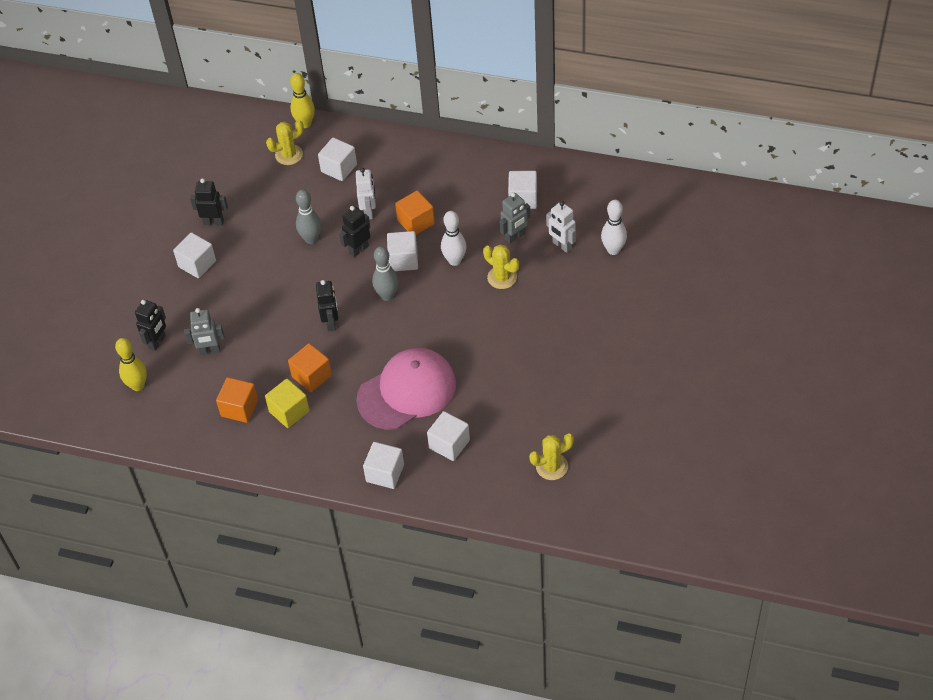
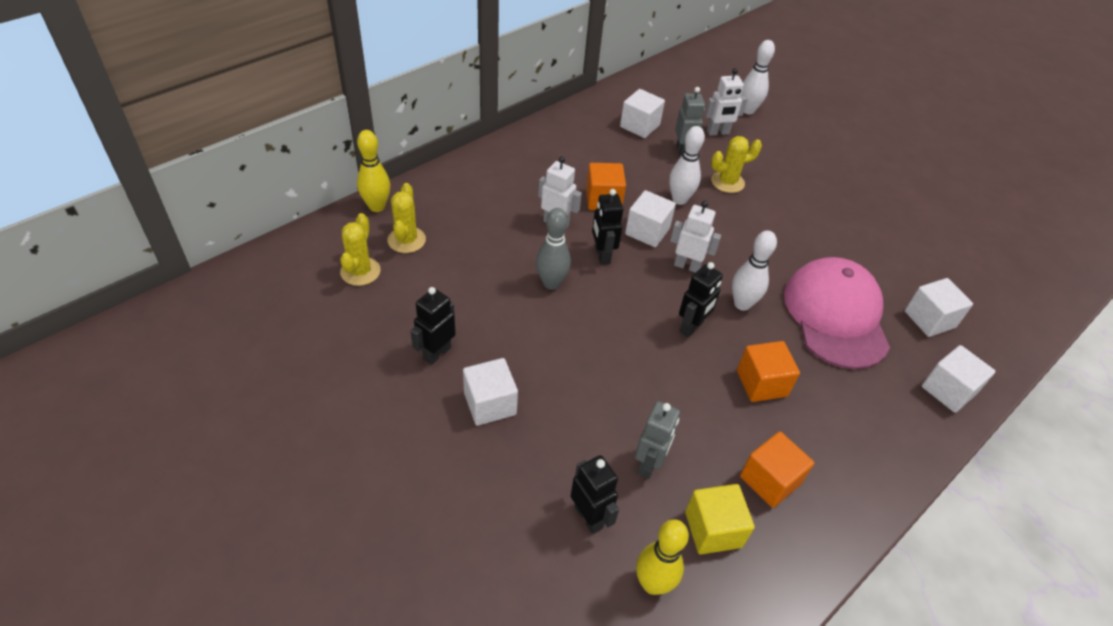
camera: 65 degrees left, 5 degrees down
yellow cube [265,379,310,428] -> yellow cube moved to [685,484,755,554]
black robot [316,280,338,332] -> black robot turned 105 degrees clockwise [679,262,723,337]
white cube [318,137,357,181] -> none
grey bowling pin [372,246,398,301] -> white robot [670,201,721,273]
yellow cactus [529,433,574,480] -> yellow cactus moved to [340,213,381,286]
none -> white bowling pin [732,231,777,311]

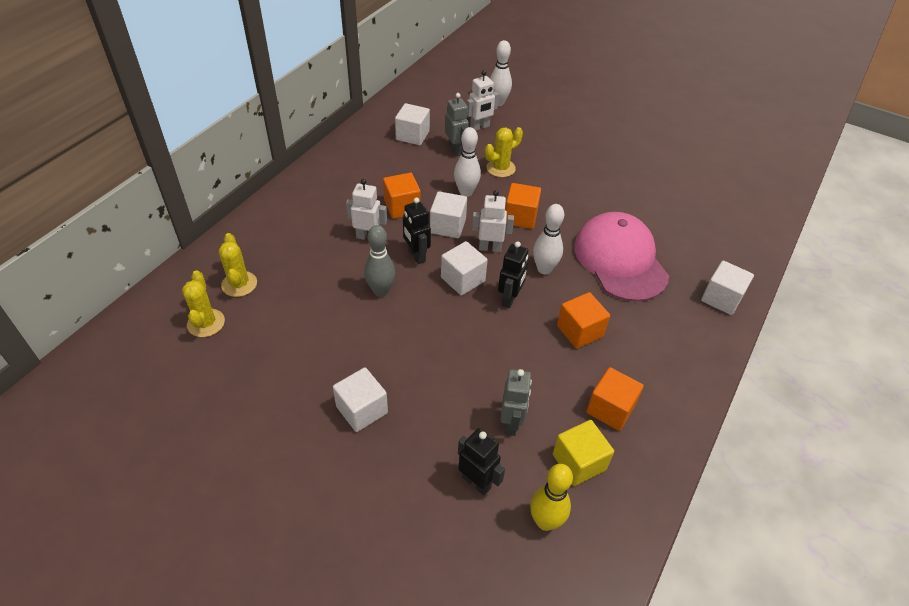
camera: 15 degrees left, 0 degrees up
yellow bowling pin [357,130,390,212] -> none
black robot [411,287,456,365] -> none
white cube [905,278,973,337] -> white cube moved to [441,241,488,296]
none -> orange cube [505,183,541,229]

